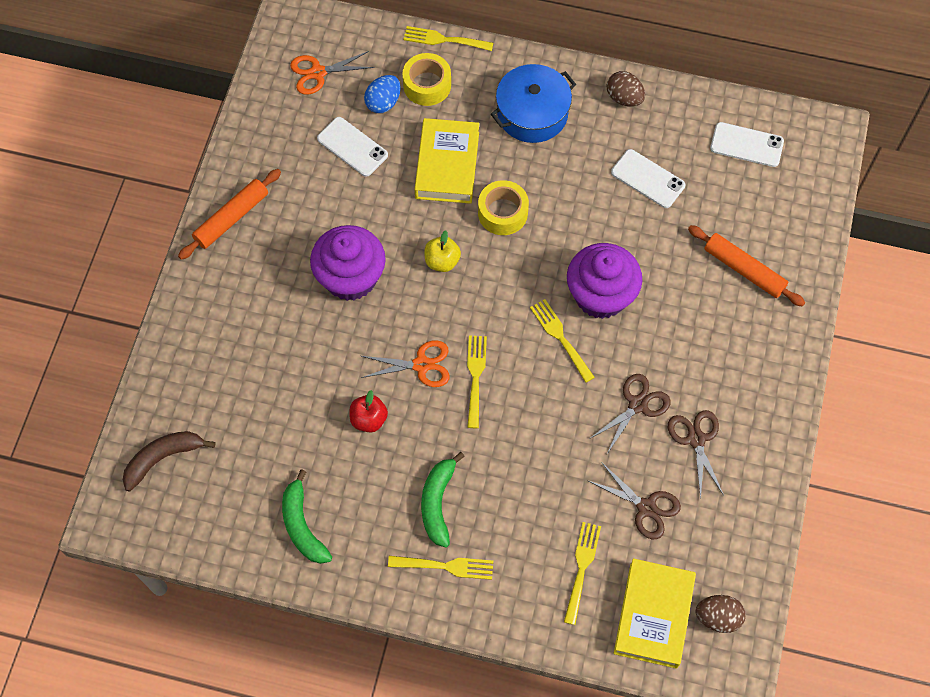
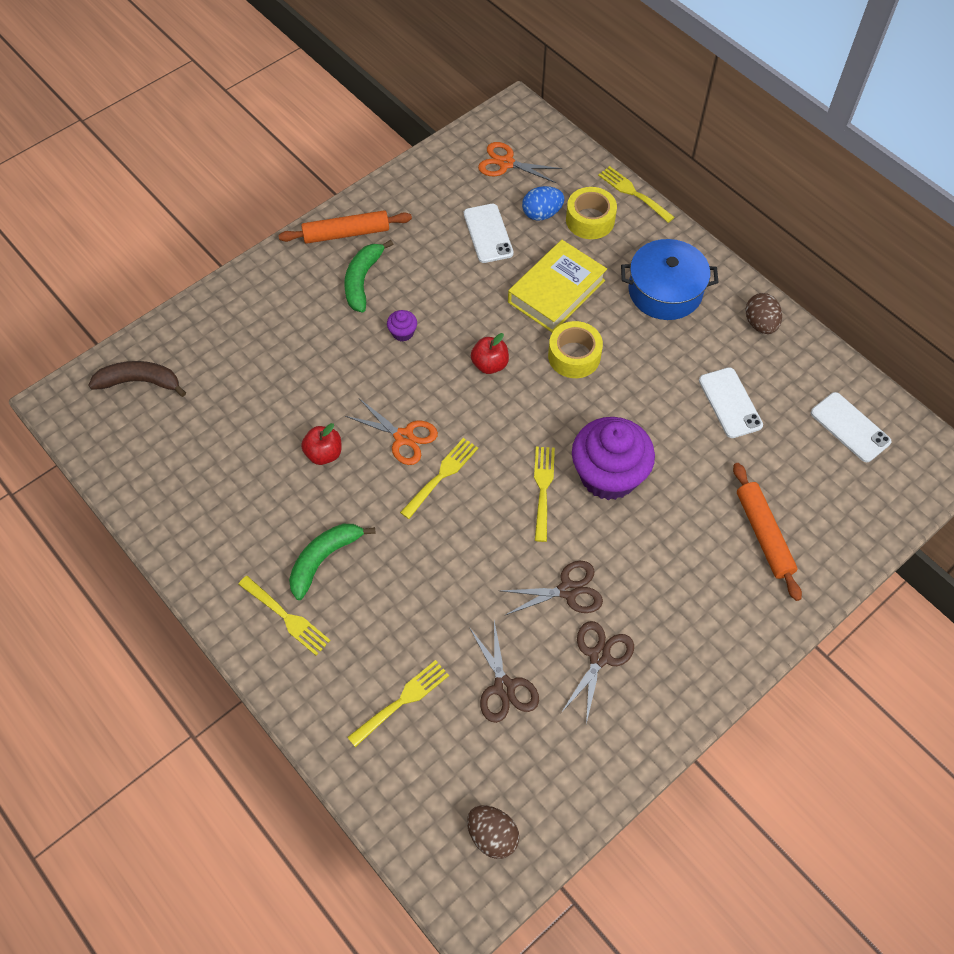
camera: 35 degrees right, 5 degrees down
green banana [282,469,332,564] -> green banana moved to [344,240,393,312]
purple cupcake [310,225,386,301] -> purple cupcake [387,310,417,342], size x0.40
yellow apple [424,230,461,272] -> red apple [471,333,509,374]
yellow book [614,558,696,668] -> none

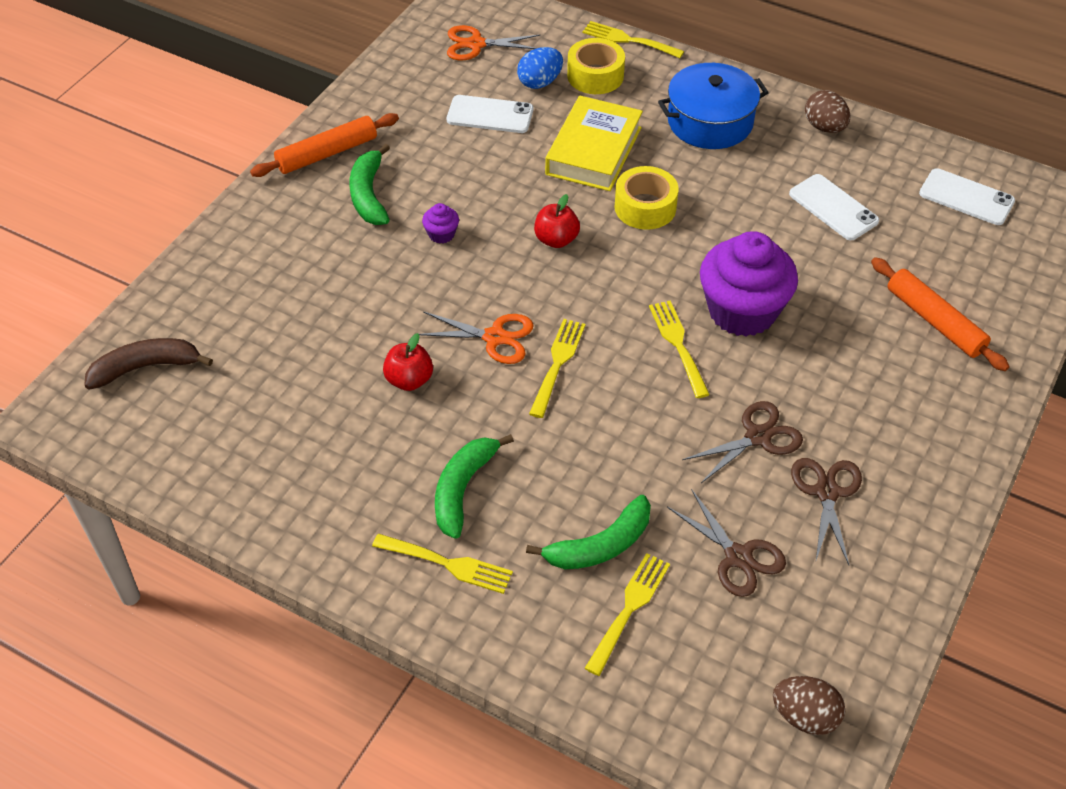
camera: 20 degrees left, 10 degrees down
white phone [464,204,514,263] -> white phone turned 45 degrees counterclockwise [447,95,533,133]
none -> green banana [526,495,651,569]

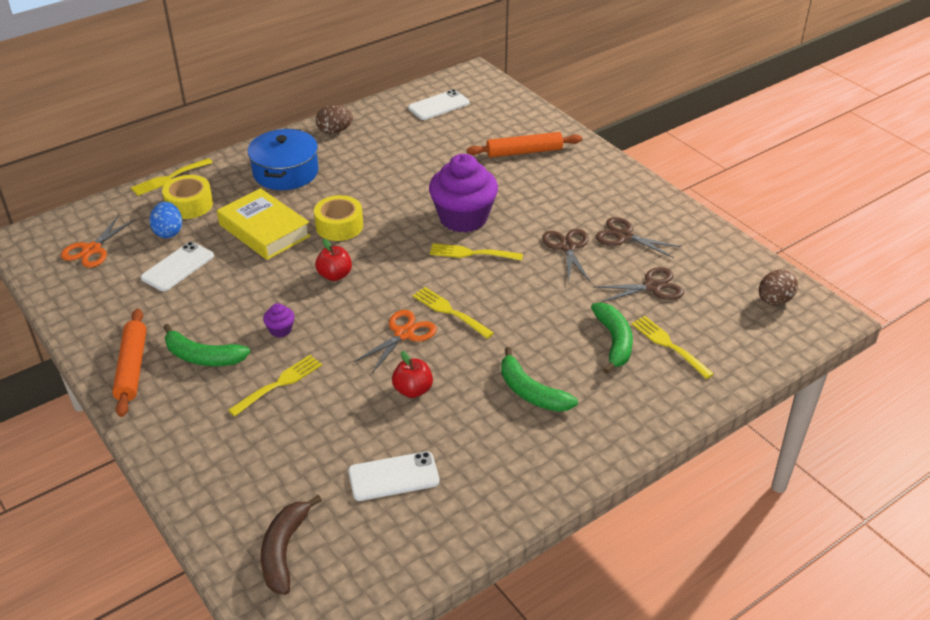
camera: 65 degrees left, 10 degrees down
yellow fork [372,534,513,594] -> yellow fork moved to [228,355,322,416]
white phone [789,174,879,240] -> white phone moved to [348,451,440,501]

